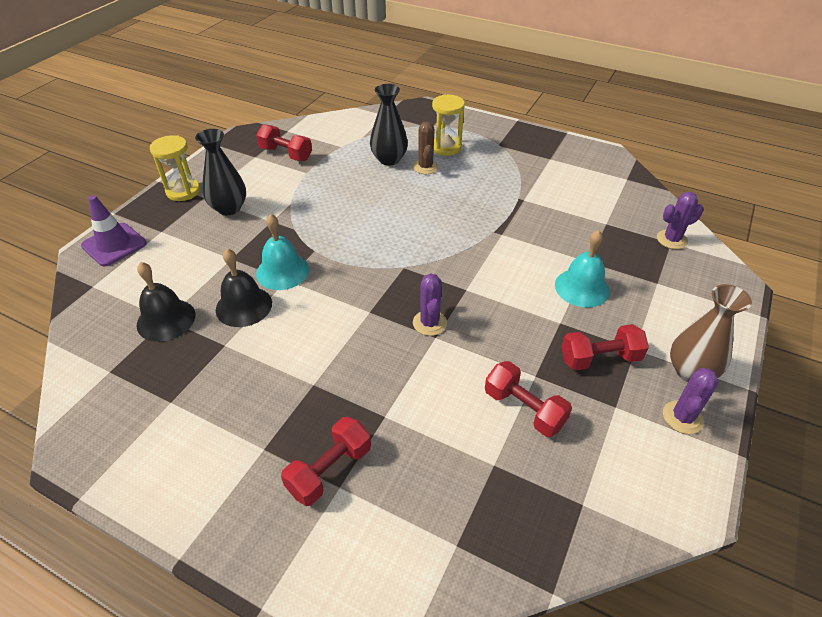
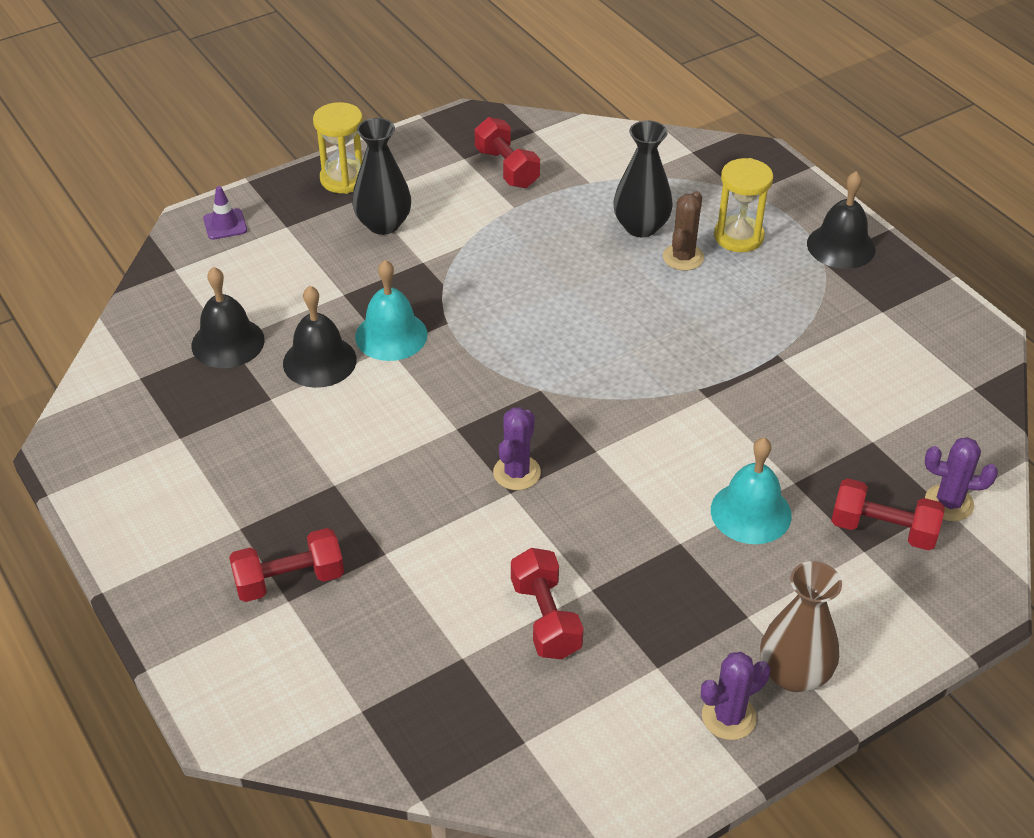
camera: 30 degrees right, 0 degrees up
purple traffic cone [81,195,147,266] -> purple traffic cone [203,186,247,240], size x0.60
red dumbbell [561,324,649,370] -> red dumbbell moved to [831,478,945,551]
none -> black bell [807,171,876,269]

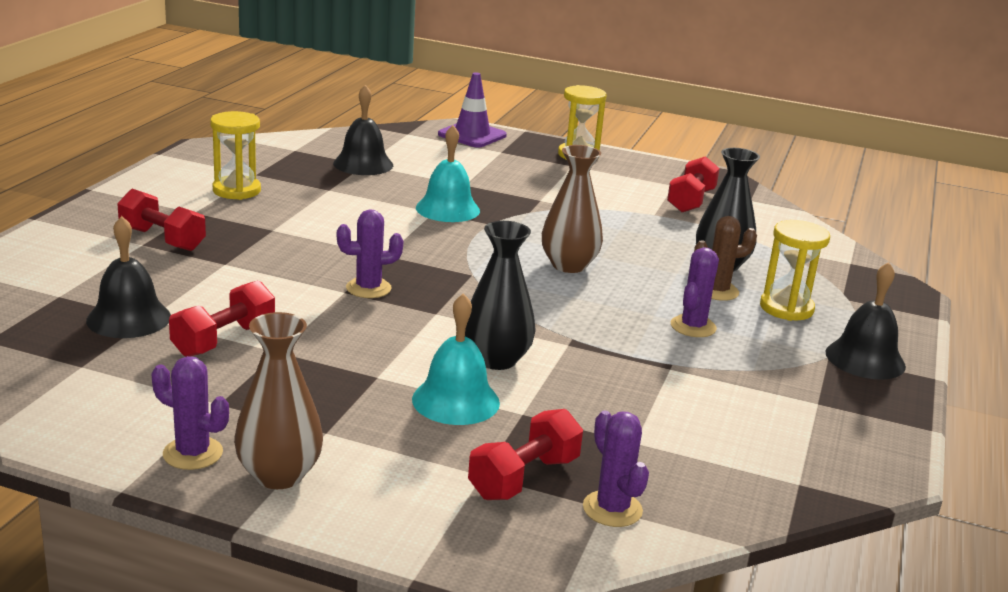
camera: 50 degrees right, 20 degrees down
purple traffic cone [203,186,247,240] -> purple traffic cone [438,73,507,147], size x1.67
black bell [283,286,357,388] -> black bell moved to [86,216,171,338]
black vase [352,118,411,235] -> black vase moved to [465,221,536,370]
red dumbbell [831,478,945,551] -> red dumbbell turned 60 degrees clockwise [468,409,583,500]
none -> yellow hourglass [210,111,261,200]
none -> brown vase [542,145,603,273]
none -> purple cactus [671,247,719,337]

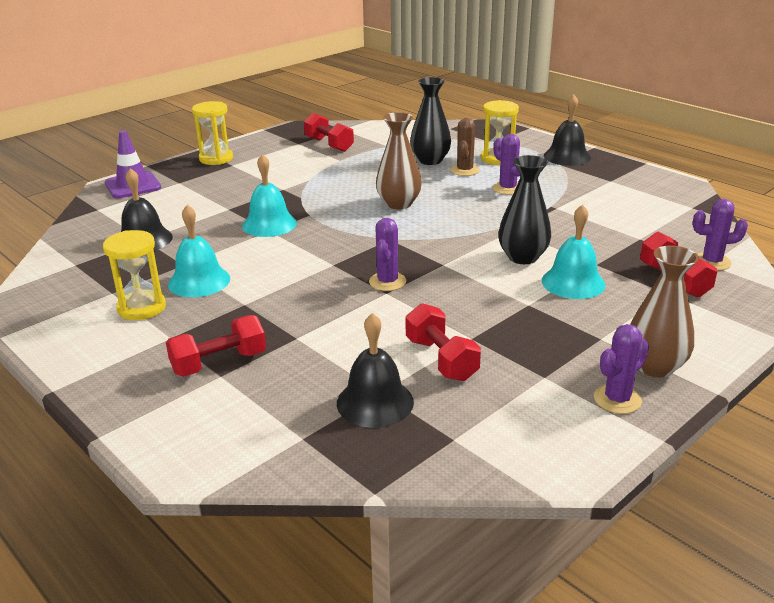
camera: 60 degrees left, 5 degrees up
none -> turquoise bell [168,205,230,297]

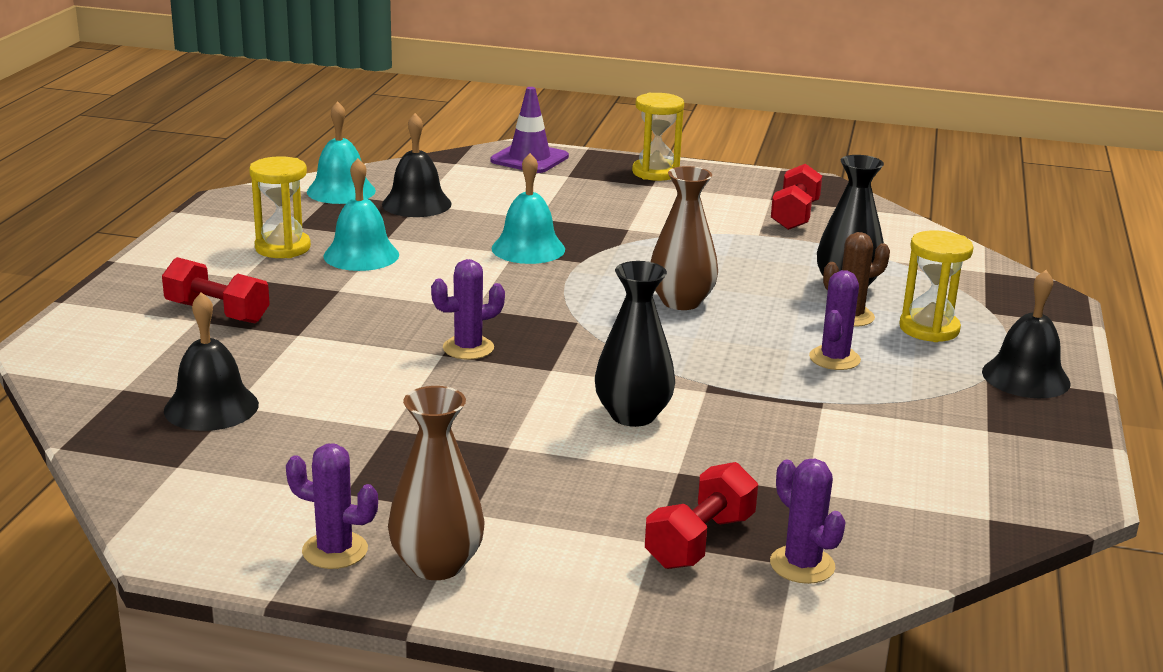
camera: 55 degrees right, 5 degrees down
red dumbbell [406,303,481,381] -> none
turquoise bell [542,204,605,299] -> turquoise bell moved to [307,101,376,204]

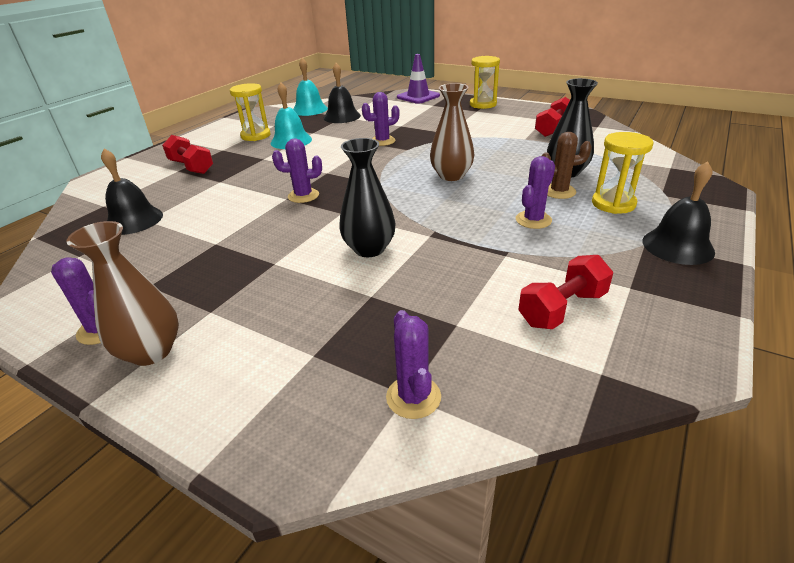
camera: 20 degrees right, 10 degrees up
turquoise bell [492,153,565,264] -> purple cactus [362,92,399,146]
red dumbbell [645,462,758,569] -> red dumbbell moved to [518,255,613,329]

